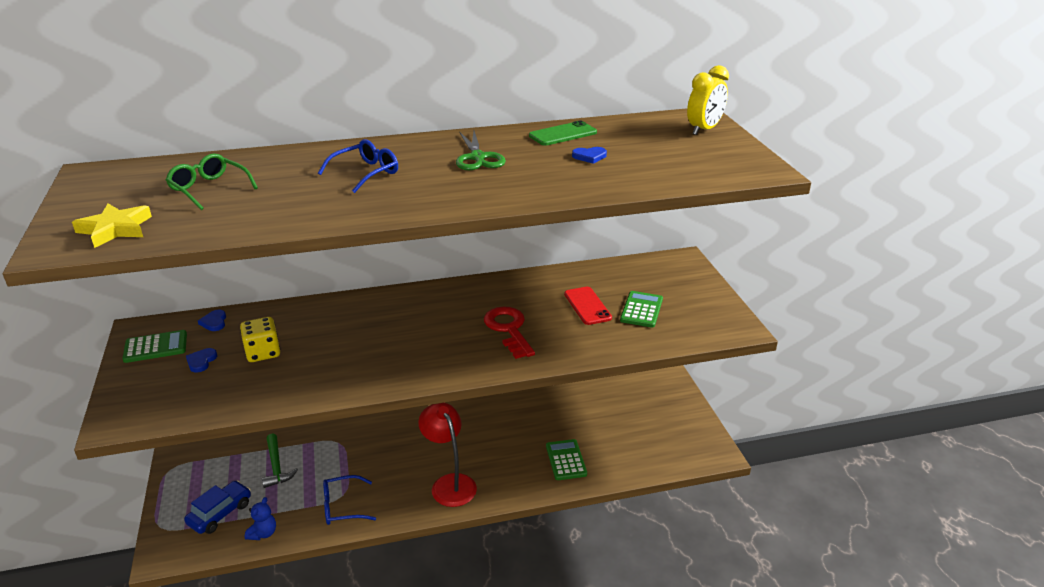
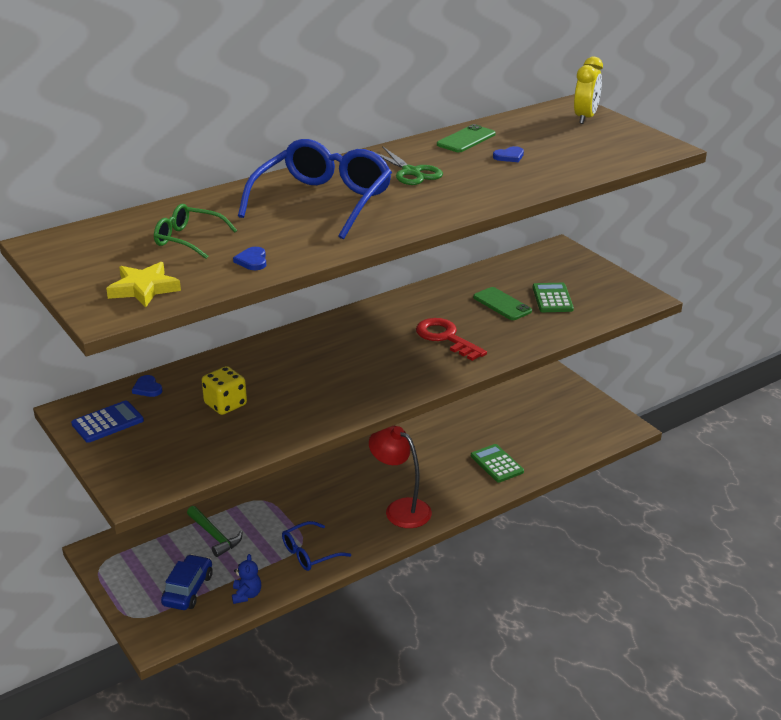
camera: 20 degrees left, 0 degrees up
green calculator [122,330,187,363] -> blue calculator [71,401,144,443]
blue heart [186,348,217,373] -> blue heart moved to [233,247,266,270]
blue glasses [318,139,398,193] -> blue glasses [238,139,392,240], size x1.93
red phone [564,287,612,325] -> green phone [473,287,532,320]

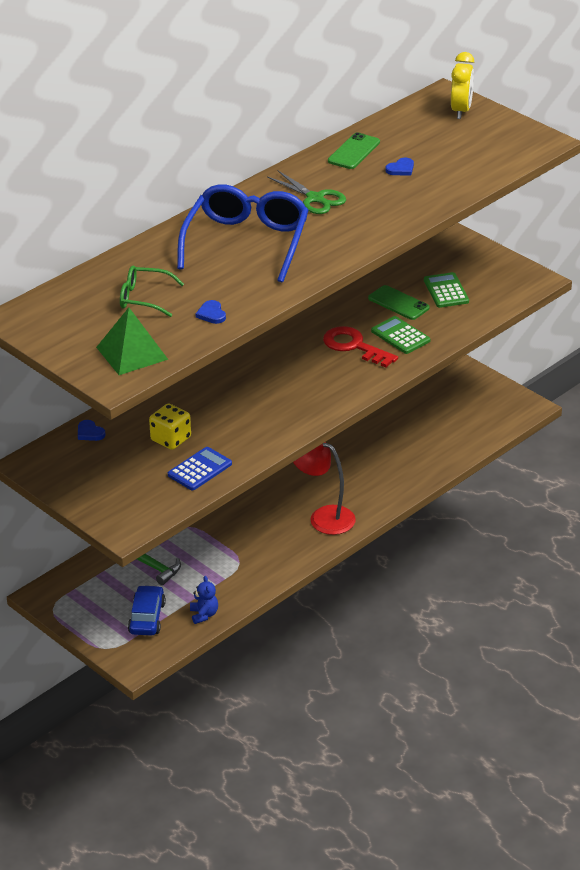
camera: 10 degrees left, 5 degrees up
blue calculator [71,401,144,443] -> blue calculator moved to [168,447,232,490]
yellow star [106,262,181,307] -> green pyramid [96,307,168,375]
blue glasses [282,521,351,571] -> none
green calculator [471,444,524,482] -> green calculator moved to [371,316,430,354]

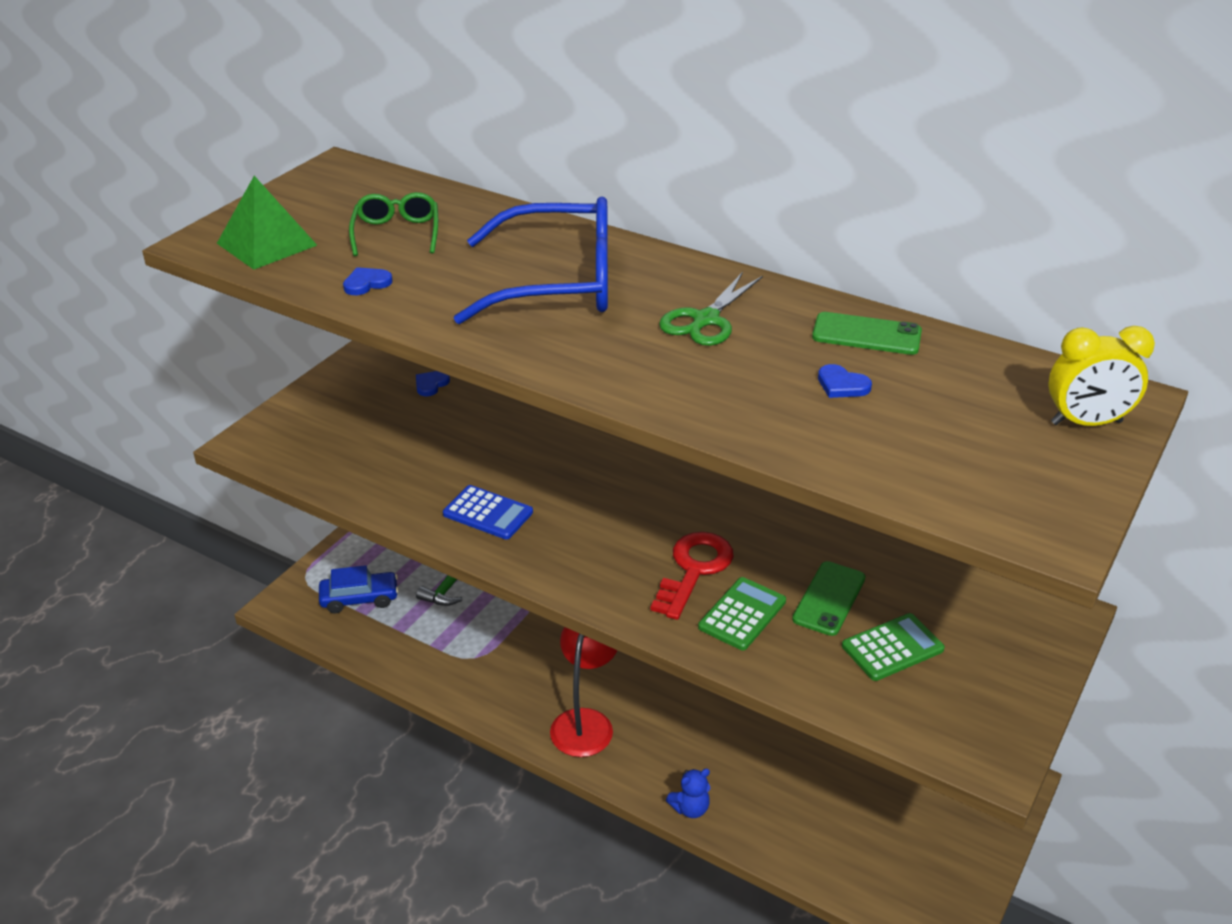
camera: 75 degrees right, 0 degrees up
yellow dice [149,404,191,450] -> none
blue calculator [168,447,232,490] -> blue calculator moved to [443,485,533,539]
blue teddy bear [190,576,218,624] -> blue teddy bear moved to [666,769,710,818]

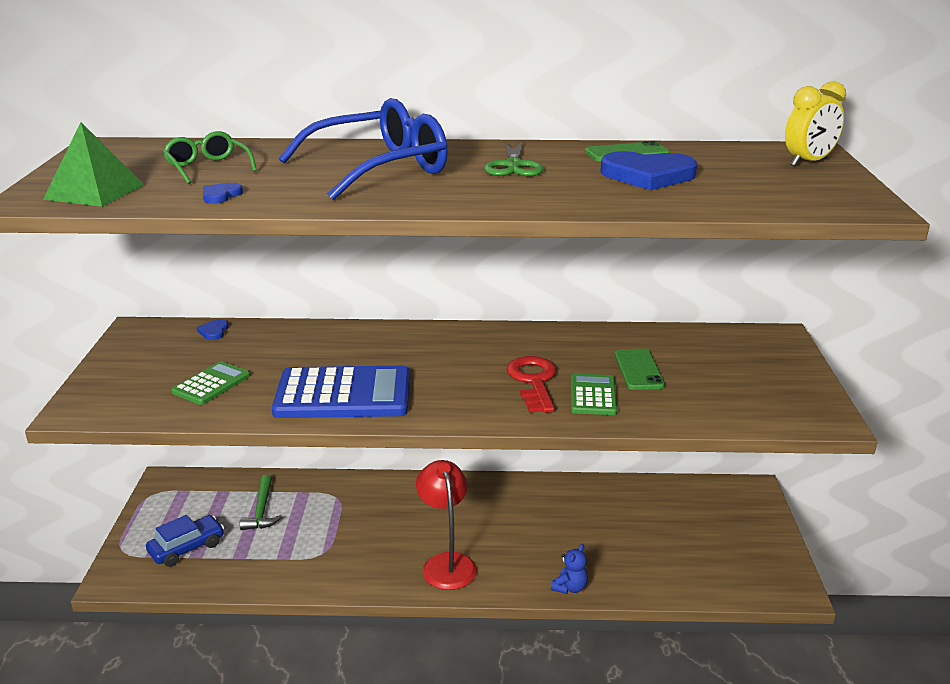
camera: 30 degrees left, 10 degrees down
blue calculator [443,485,533,539] -> blue calculator [272,366,410,418], size x1.88
blue heart [818,364,872,398] -> blue heart [600,151,698,190], size x2.21
green calculator [842,613,945,681] -> green calculator moved to [171,361,250,405]

